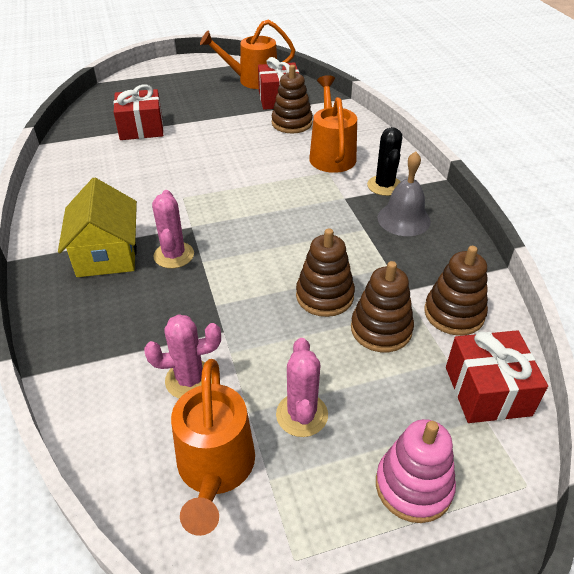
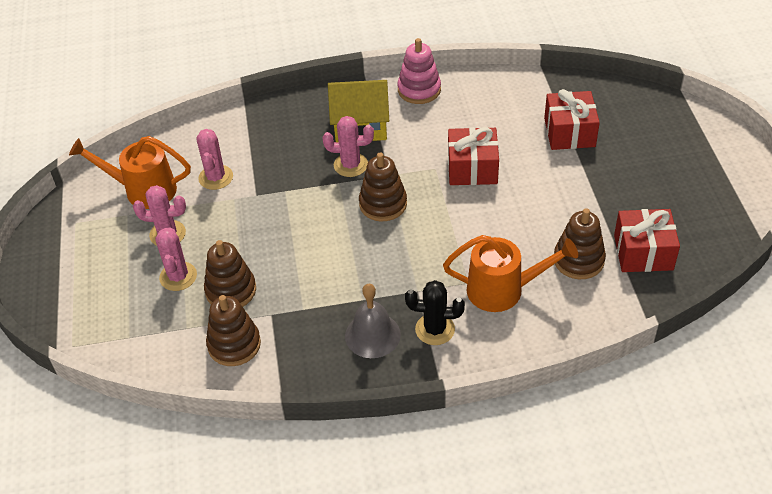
camera: 100 degrees right, 5 degrees up
orange watering can [200,20,295,89] -> none
brown stacking toy [296,228,355,317] -> brown stacking toy moved to [359,152,407,221]
pink stacking toy [376,419,456,523] -> pink stacking toy moved to [397,38,441,104]
red gift [446,330,548,423] -> red gift moved to [448,127,499,185]
none -> pink cactus [155,227,197,291]

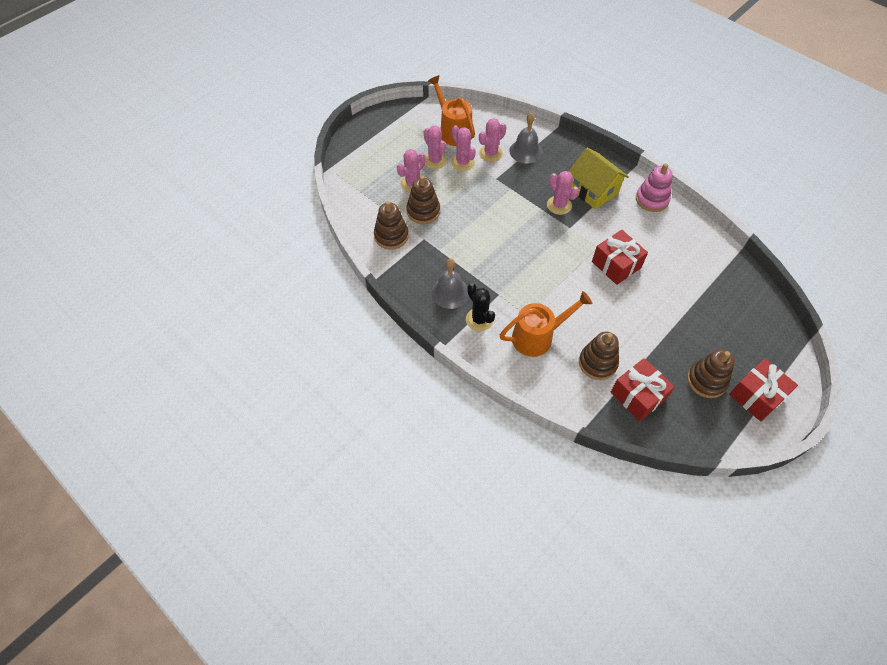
camera: 50 degrees right, 10 degrees up
brown stacking toy [359,152,407,221] -> brown stacking toy moved to [687,350,735,398]
orange watering can [443,235,578,312] -> orange watering can turned 75 degrees counterclockwise [500,291,592,357]
red gift [544,89,600,150] -> red gift moved to [729,359,798,421]
none -> pink cactus [451,125,476,171]
none -> grey bell [509,113,542,164]

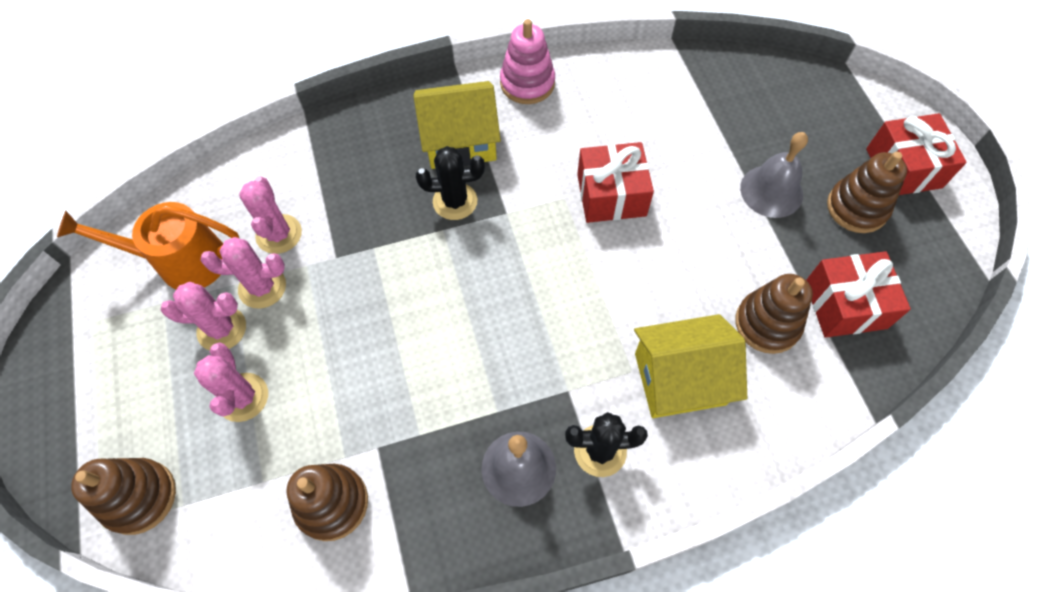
camera: 60 degrees left, 5 degrees up
brown stacking toy [406,176,440,224] -> brown stacking toy moved to [71,458,176,535]
orange watering can [500,291,592,357] -> yellow house [634,314,747,418]
grey bell [509,113,542,164] -> grey bell moved to [740,132,808,218]
pink cactus [547,171,579,215] -> black cactus [416,146,485,220]

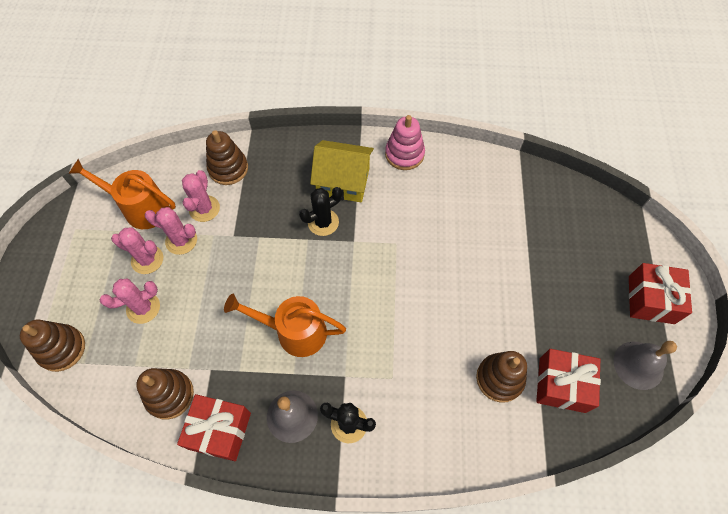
camera: 20 degrees right, 0 degrees up
pink cactus [194,342,268,422] -> pink cactus turned 60 degrees clockwise [100,279,160,324]
black cactus [416,146,485,220] -> black cactus turned 45 degrees counterclockwise [299,187,342,236]
red gift [577,142,654,223] -> red gift moved to [177,394,251,461]
yellow house [634,314,747,418] -> none
grey bell [740,132,808,218] -> grey bell moved to [613,341,677,390]
brown stacking toy [827,152,907,233] -> brown stacking toy moved to [206,130,248,185]
none -> orange watering can [224,294,346,357]

